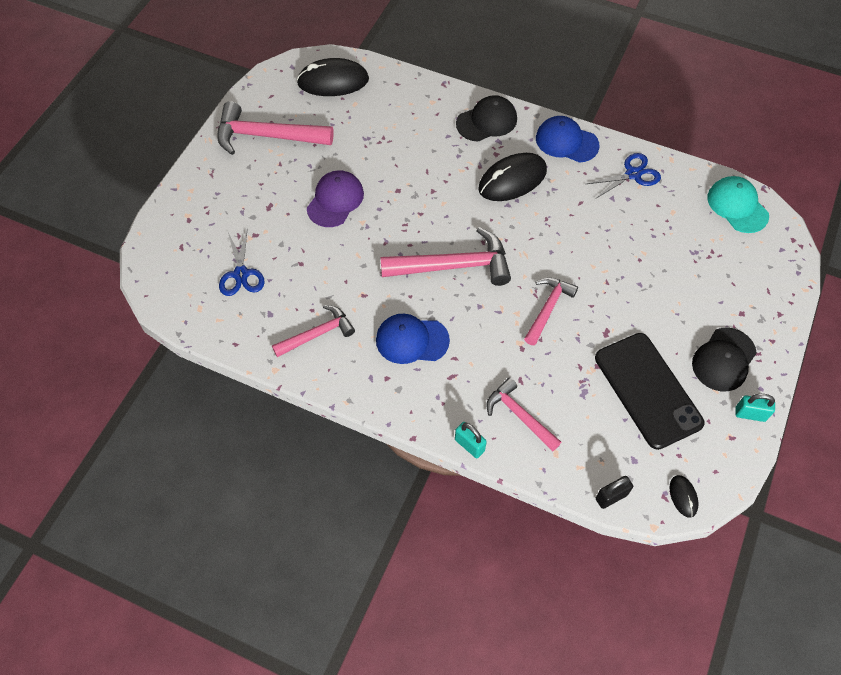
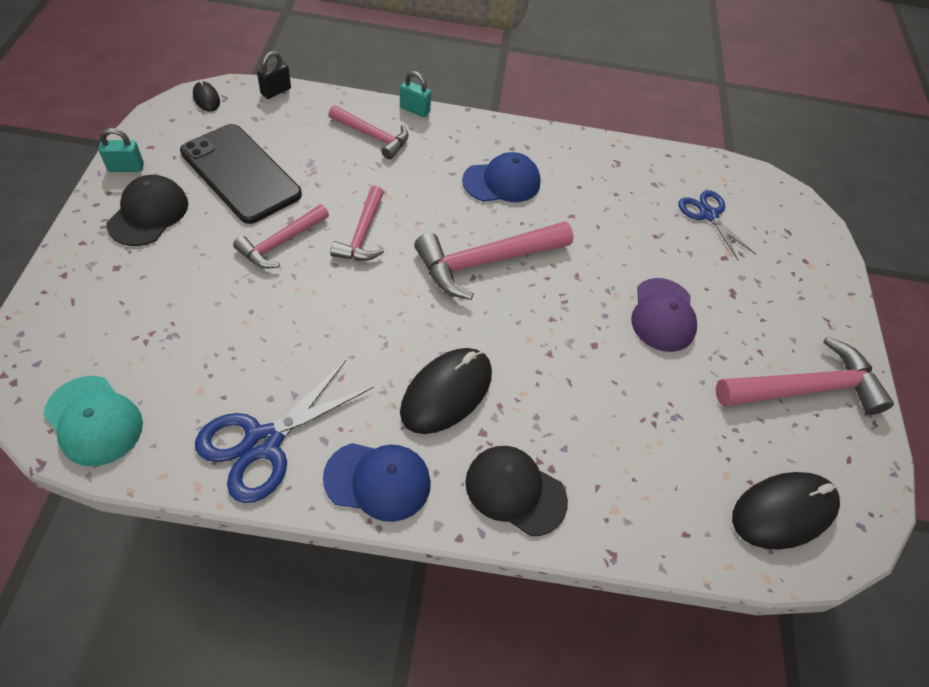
camera: 155 degrees right, 5 degrees down
pink hammer [272,305,355,357] -> pink hammer moved to [233,204,329,269]
black cap [456,95,517,142] -> black cap turned 75 degrees clockwise [465,446,568,536]
blue scissors [586,153,661,199] -> blue scissors [195,359,374,503], size x1.50

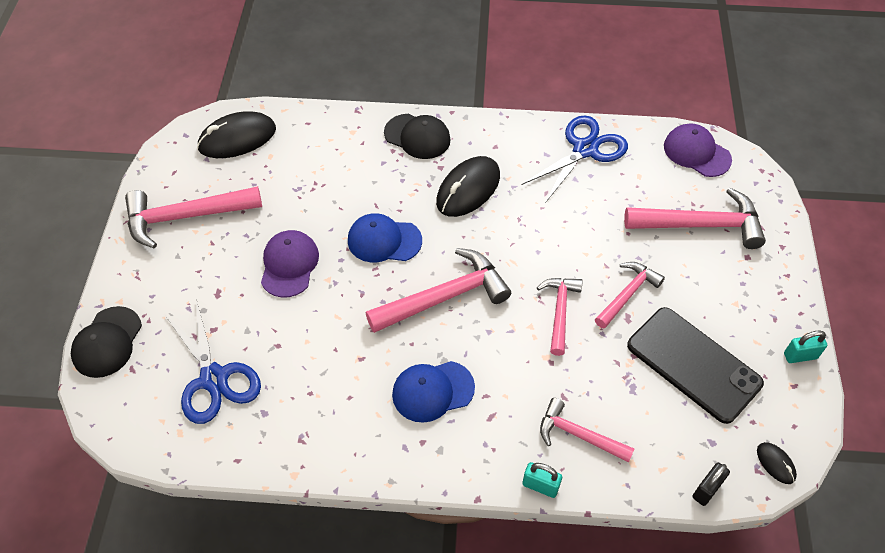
camera: 175 degrees left, 0 degrees up
turquoise cap [43,376,143,466] -> purple cap [664,123,732,177]
black cap [107,175,188,246] -> black cap moved to [71,306,142,378]
blue cap [323,443,431,522] -> blue cap moved to [348,213,422,262]
blue scissors [678,190,756,260] -> blue scissors [164,299,261,424], size x1.50
none -> pink hammer [624,187,766,249]

